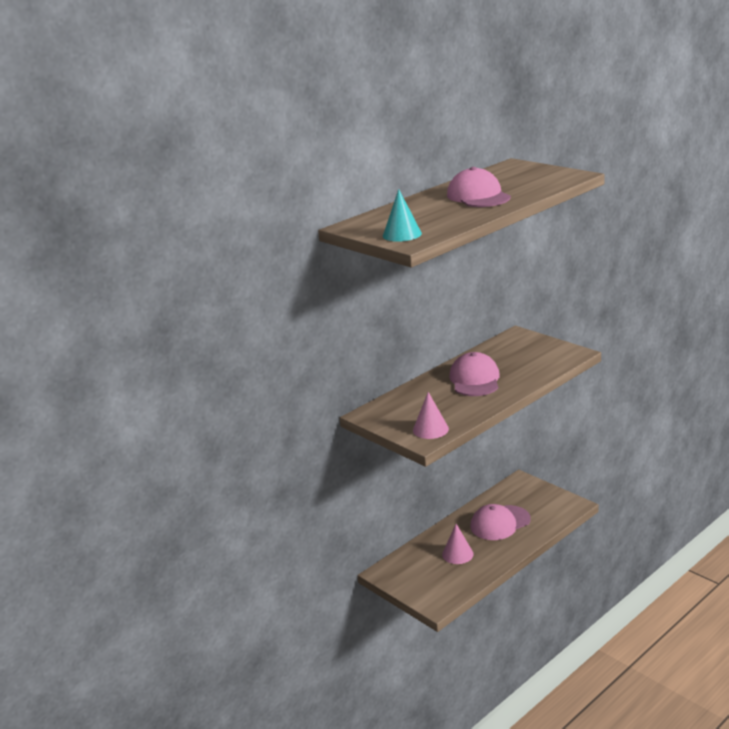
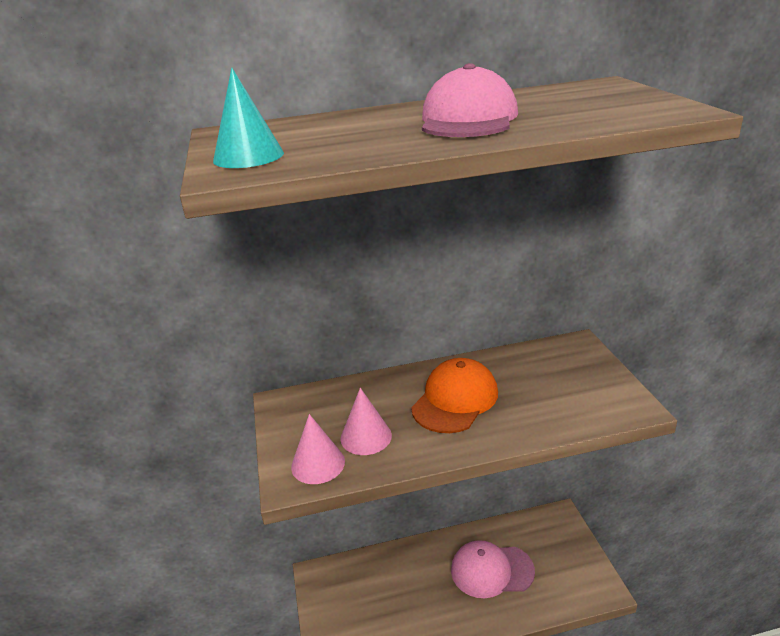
camera: 30 degrees right, 5 degrees up
pink cone [442,524,474,564] -> pink cone moved to [340,388,392,455]
pink cap [449,352,500,396] -> orange cap [411,358,498,433]

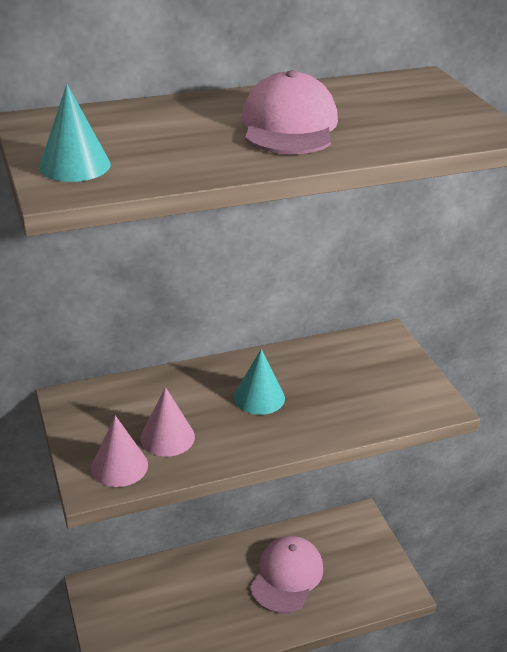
camera: 10 degrees left, 5 degrees up
orange cap [411,358,498,433] -> turquoise cone [234,349,285,415]
pink cap [451,540,535,598] -> pink cap turned 120 degrees clockwise [250,536,323,613]

